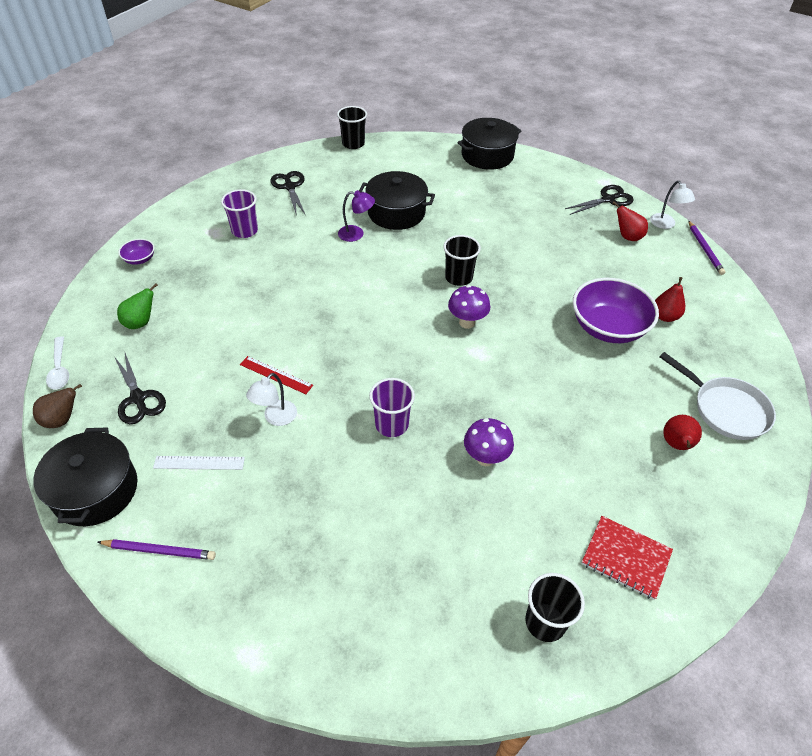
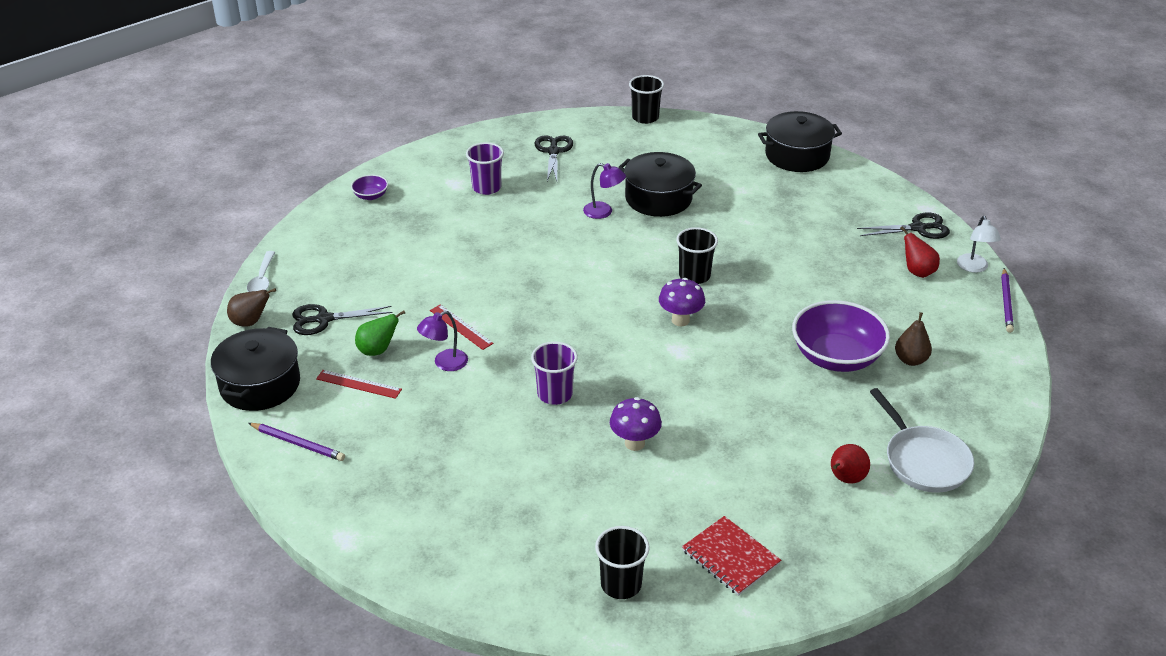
camera: 20 degrees right, 10 degrees down
black scissors [114,351,166,424] -> black scissors turned 90 degrees clockwise [292,304,392,335]
green pear [117,283,158,329] -> green pear moved to [355,310,405,356]
white ruler [153,456,245,470] -> red ruler [316,370,402,399]
white lamp [246,373,297,426] -> purple lamp [417,311,468,371]
red pear [655,277,685,322] -> brown pear [895,312,932,366]

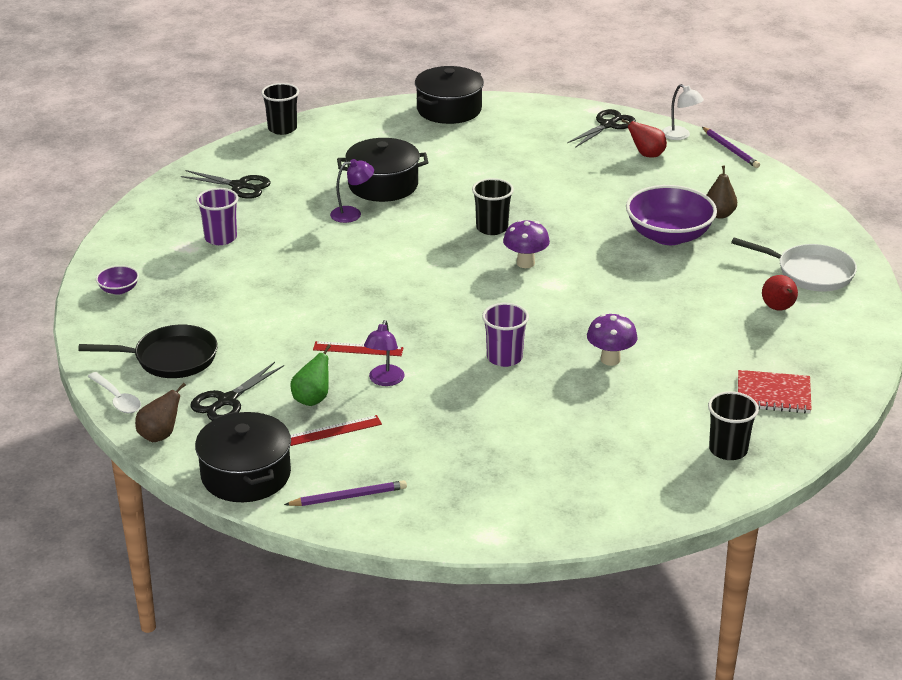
camera: 40 degrees left, 5 degrees down
black scissors [534,135,573,181] -> black scissors turned 150 degrees clockwise [181,170,271,199]
none -> black pan [78,325,218,378]

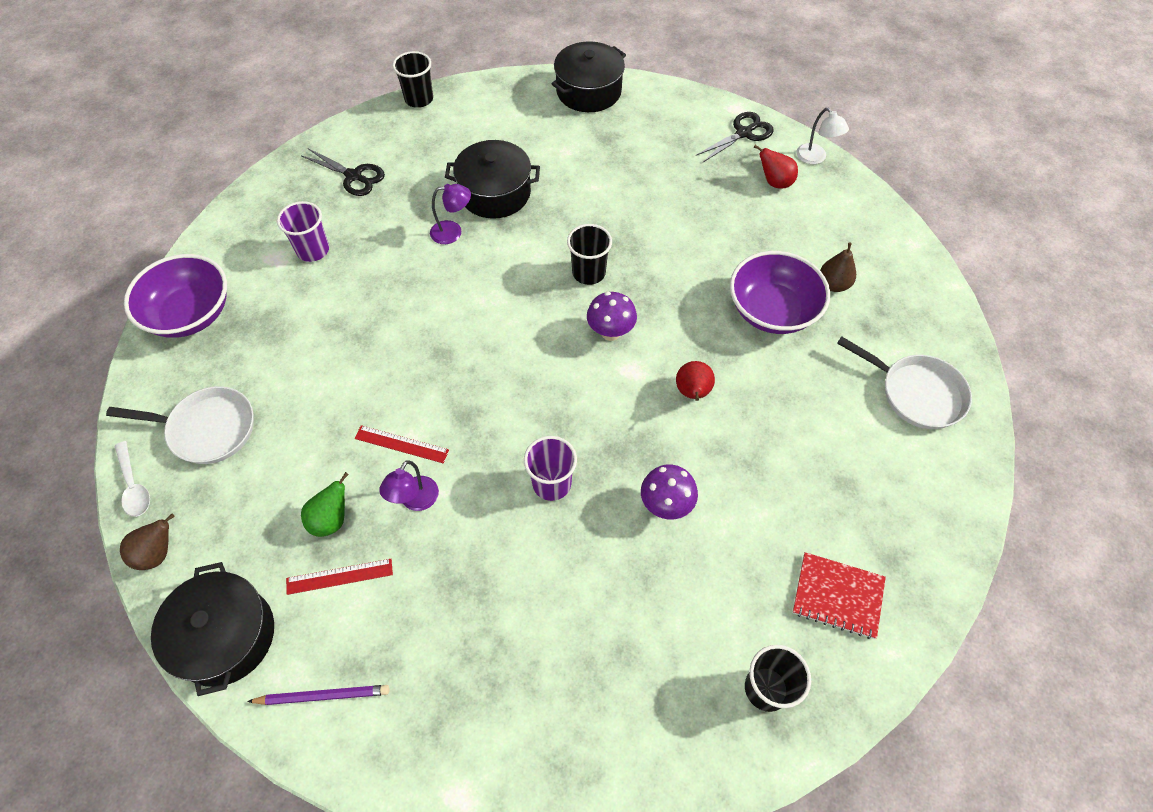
camera: 10 degrees right, 25 degrees up
black pan [78,325,218,378] -> white pan [106,386,254,464]
purple bowl [96,265,139,295] -> purple bowl [124,254,227,338], size x2.22
black scissors [191,362,284,421] -> none
purple pencil [702,127,760,168] -> none
red pear [762,275,798,311] -> red pear moved to [676,361,715,401]

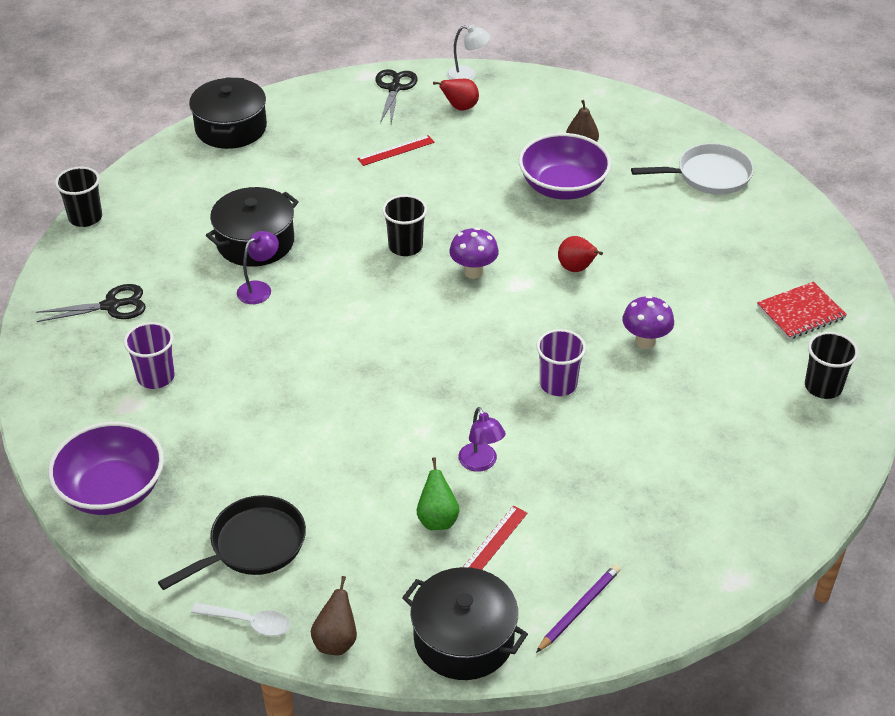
camera: 45 degrees left, 15 degrees down
white pan [106,386,254,464] -> black pan [158,495,306,590]
red ruler [354,425,449,463] -> red ruler moved to [357,135,435,166]

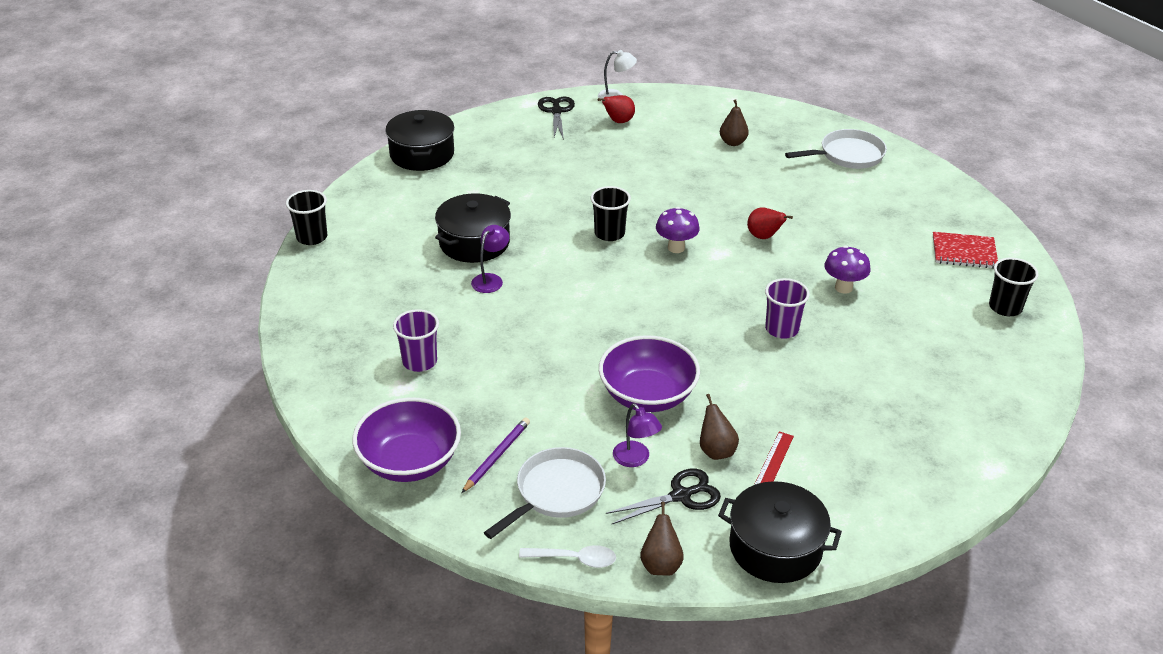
camera: 10 degrees left, 5 degrees down
black scissors [36,284,146,322] -> black scissors moved to [606,469,721,524]
black pan [158,495,306,590] -> white pan [484,447,606,539]
red ruler [357,135,435,166] -> none
green pear [417,457,459,530] -> brown pear [700,394,739,460]
purple lamp [458,407,506,472] -> purple lamp moved to [613,403,662,467]
purple bowl [519,133,612,200] -> purple bowl moved to [599,335,700,412]
purple pencil [536,564,620,653] -> purple pencil moved to [462,417,530,493]
red notebook [757,281,847,339] -> red notebook turned 45 degrees clockwise [933,232,998,269]

